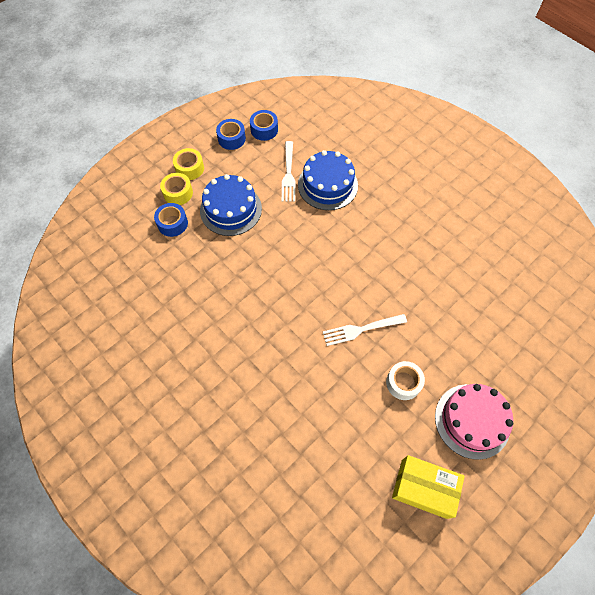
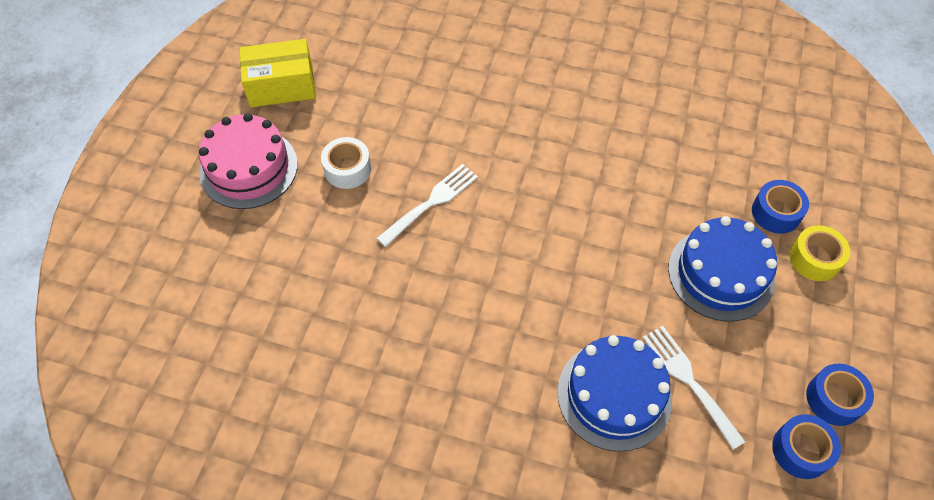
camera: 150 degrees right, 5 degrees down
yellow tape [173,148,204,180] -> none

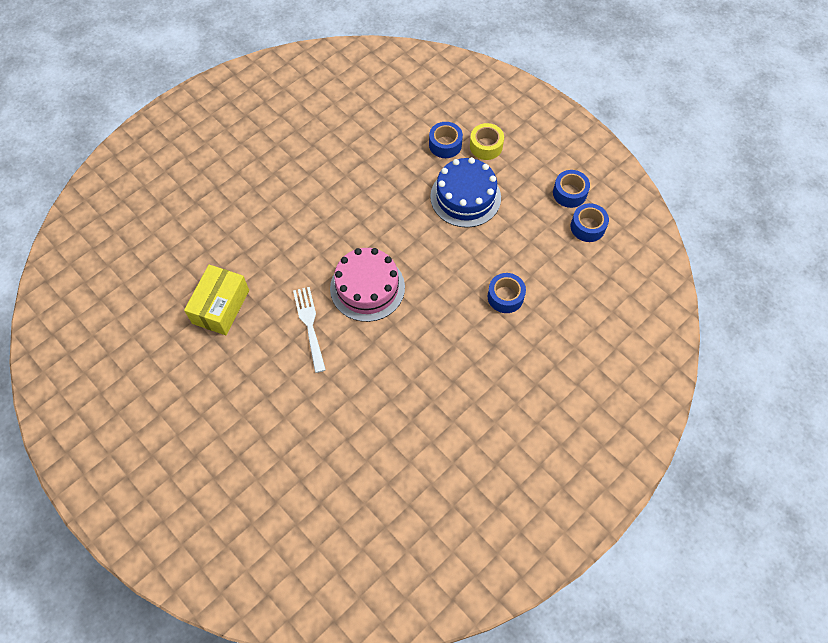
camera: 60 degrees left, 5 degrees up
pink cake [199,113,298,209] -> pink cake moved to [330,248,405,322]
yellow box [240,39,316,107] -> yellow box moved to [184,265,249,335]
white tape [321,137,371,189] -> none
blue cake [557,335,672,452] -> blue tape [488,273,526,313]
white fork [643,326,745,449] -> none

